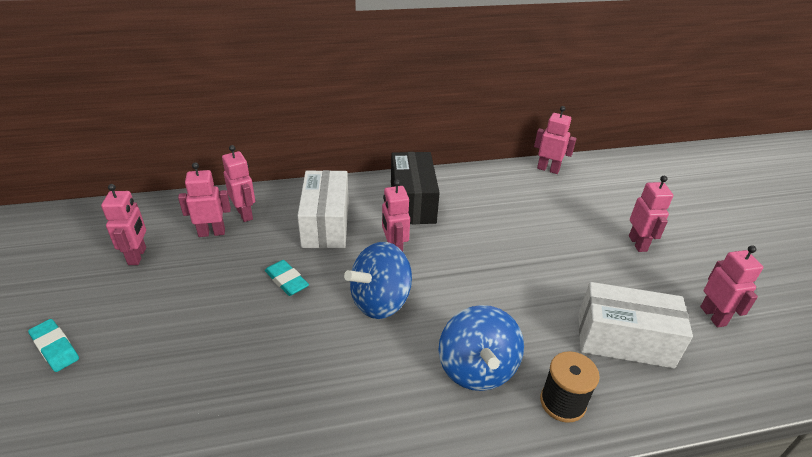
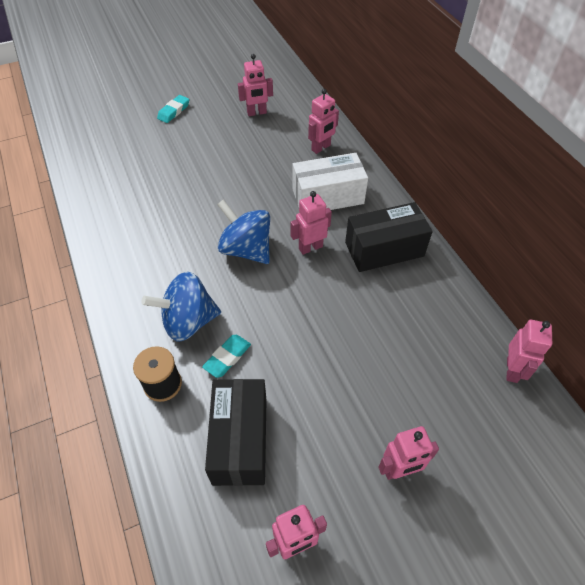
camera: 80 degrees right, 15 degrees up
pink robot [178,162,231,237] -> none
turquoise eraser [265,260,309,296] -> turquoise eraser moved to [202,335,251,378]
white box [578,282,693,368] -> black box [205,379,267,486]

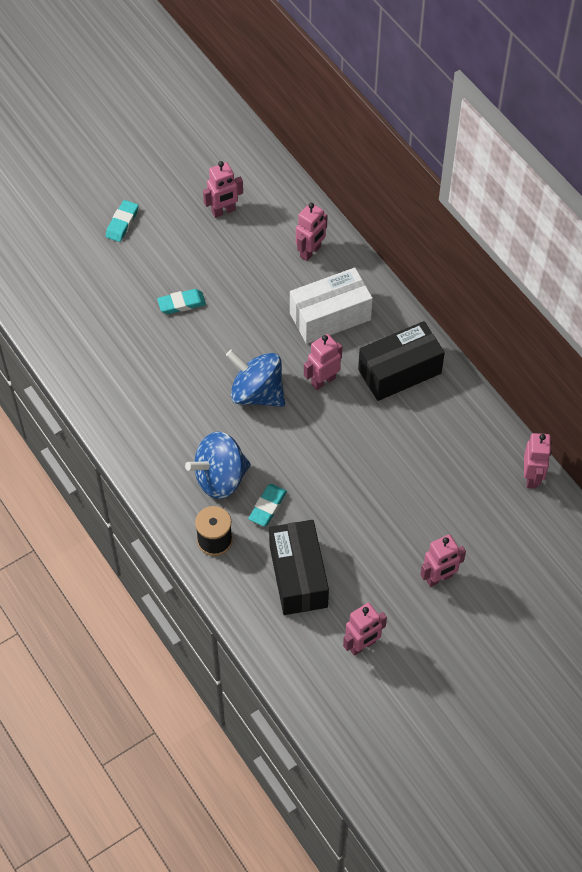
camera: 10 degrees left, 5 degrees up
none -> turquoise eraser [157,289,206,314]

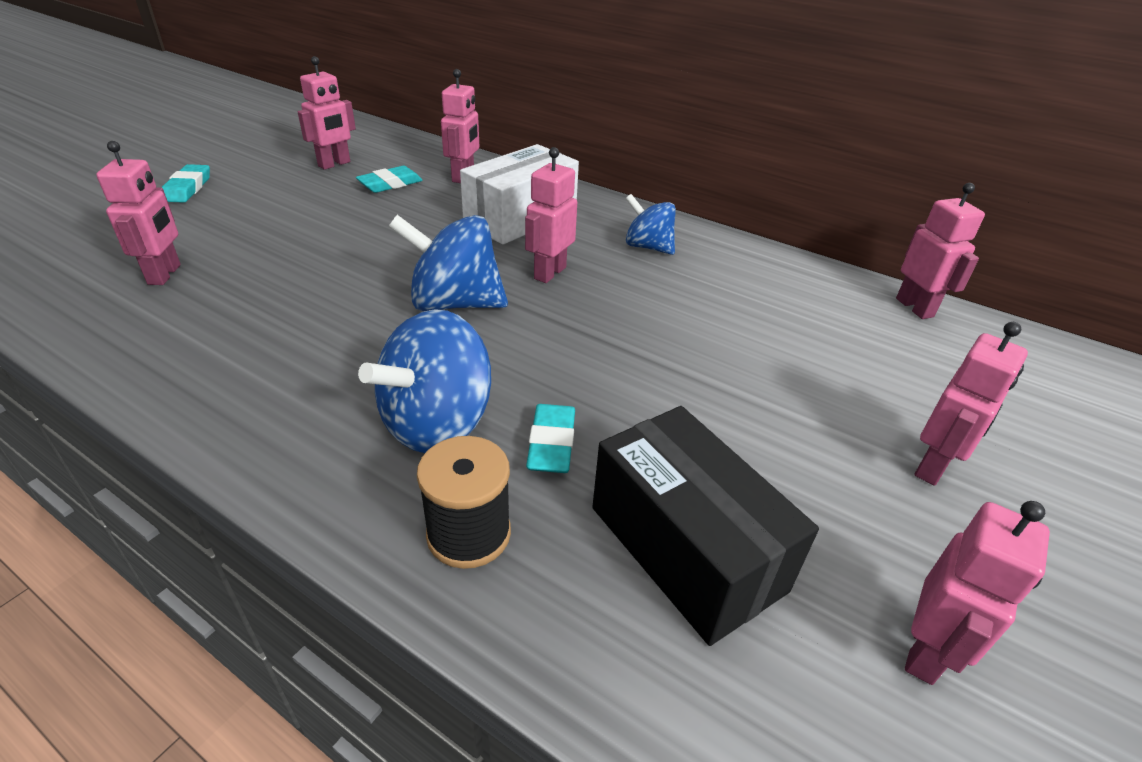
camera: 25 degrees left, 20 degrees down
turquoise eraser [157,289,206,314] -> turquoise eraser moved to [356,166,423,193]
black box [358,321,445,401] -> blue spinning top [625,194,676,255]
none -> pink robot [96,141,181,285]

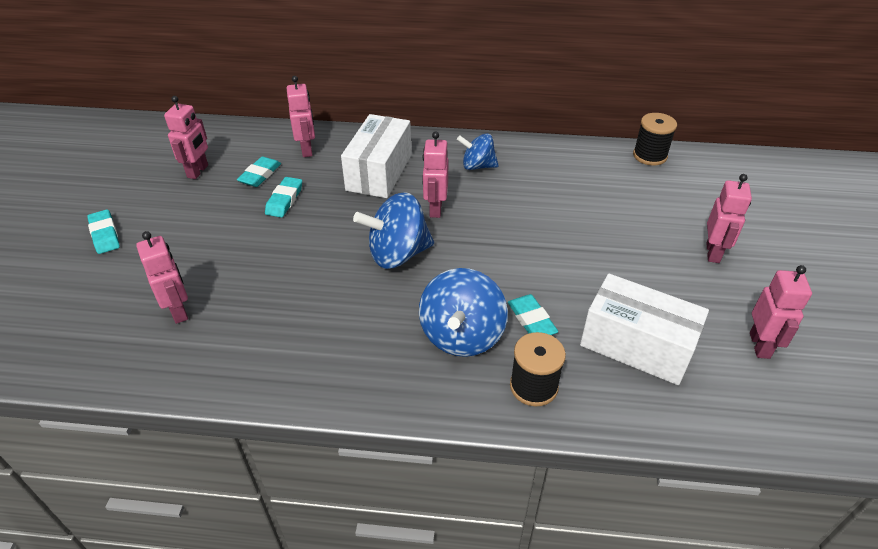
camera: 25 degrees left, 5 degrees up
black box [592,406,819,646] -> white box [580,273,709,385]
pink robot [896,183,985,319] -> black spool [633,113,677,165]
none -> turquoise eraser [265,177,302,218]

